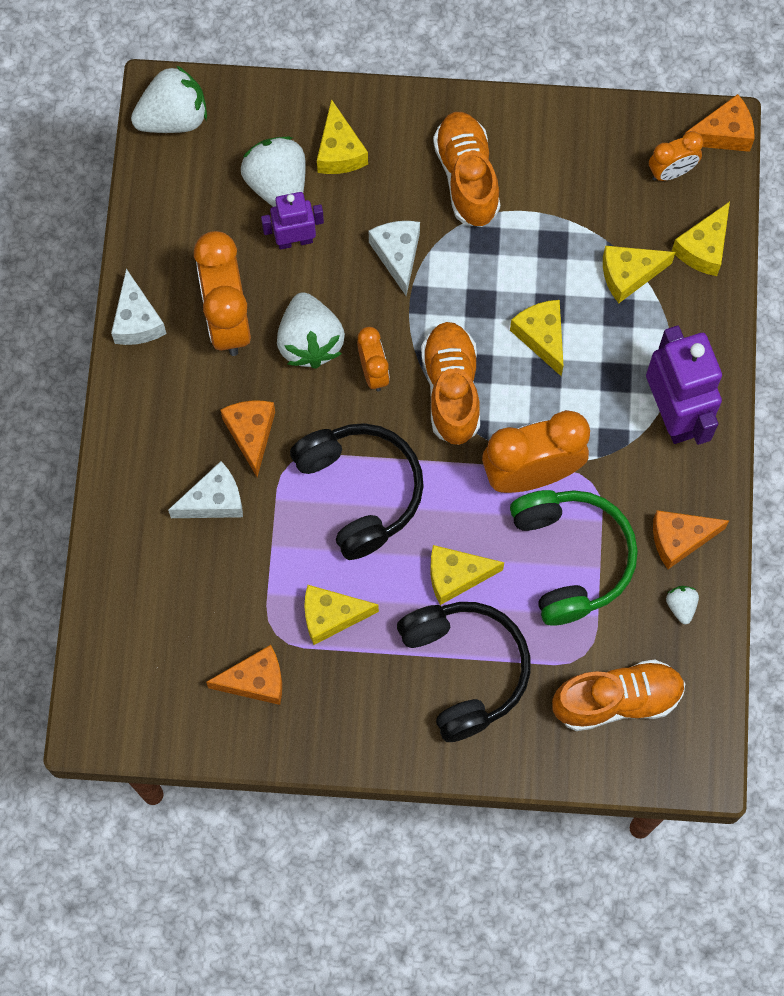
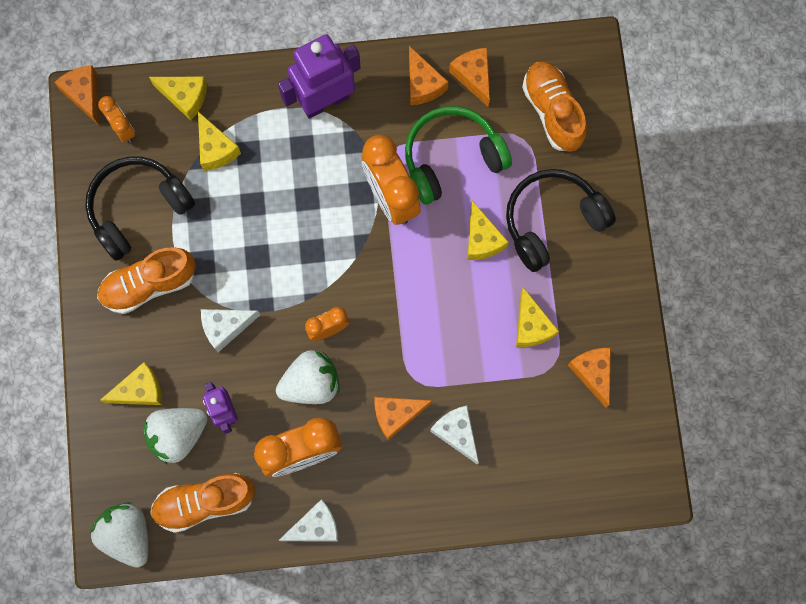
camera: 100 degrees left, 5 degrees up
black headphones [290,423,424,560] -> black headphones moved to [85,156,195,261]
orange shoe [421,322,480,445] -> orange shoe moved to [150,473,255,533]
yellow cheese [510,300,563,376] -> none
white strawberry [666,586,699,624] -> orange cheese [449,48,490,107]

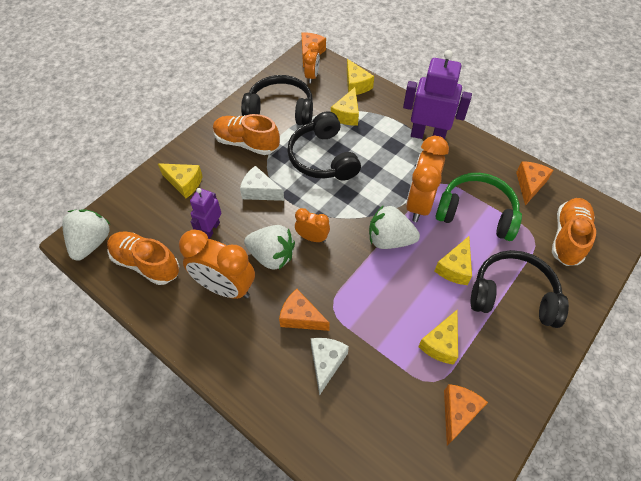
camera: 45 degrees right, 20 degrees down
white strawberry [143,408,208,465] -> white strawberry moved to [369,205,420,249]
white cheese [278,499,339,542] -> none
orange cheese [409,46,448,105] -> none
none -> black headphones [287,111,361,180]

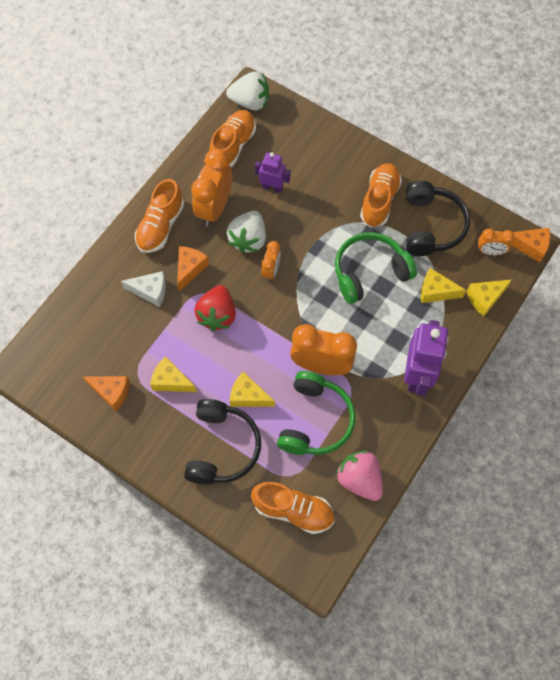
camera: 85 degrees right, 10 degrees up
yellow cheese [158,163,203,198] -> none
white cheese [240,166,284,201] -> none
black headphones [287,111,361,180] -> green headphones [335,232,417,304]
white strawberry [369,205,420,249] -> none
orange cheese [516,161,554,206] -> pink strawberry [336,451,383,501]
none -> orange shoe [135,179,184,253]
none -> red strawberry [194,285,236,331]

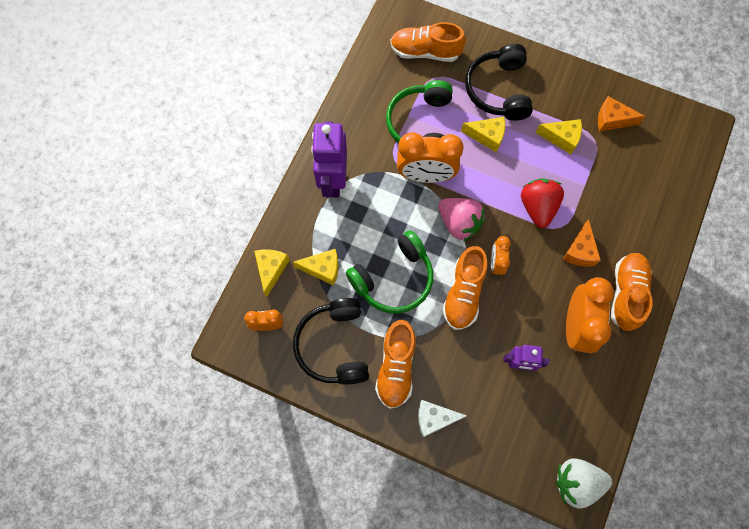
camera: 170 degrees right, 5 degrees up
white cheese [121,271,166,307] -> white cheese moved to [418,400,467,437]
orange shoe [209,110,256,167] -> orange shoe moved to [442,246,488,330]
white strawberry [227,211,266,253] -> none
pink strawberry [336,451,383,501] -> pink strawberry moved to [438,198,485,241]
yellow cheese [467,280,512,316] -> yellow cheese turned 45 degrees counterclockwise [254,249,290,297]
orange cheese [511,228,550,262] -> none

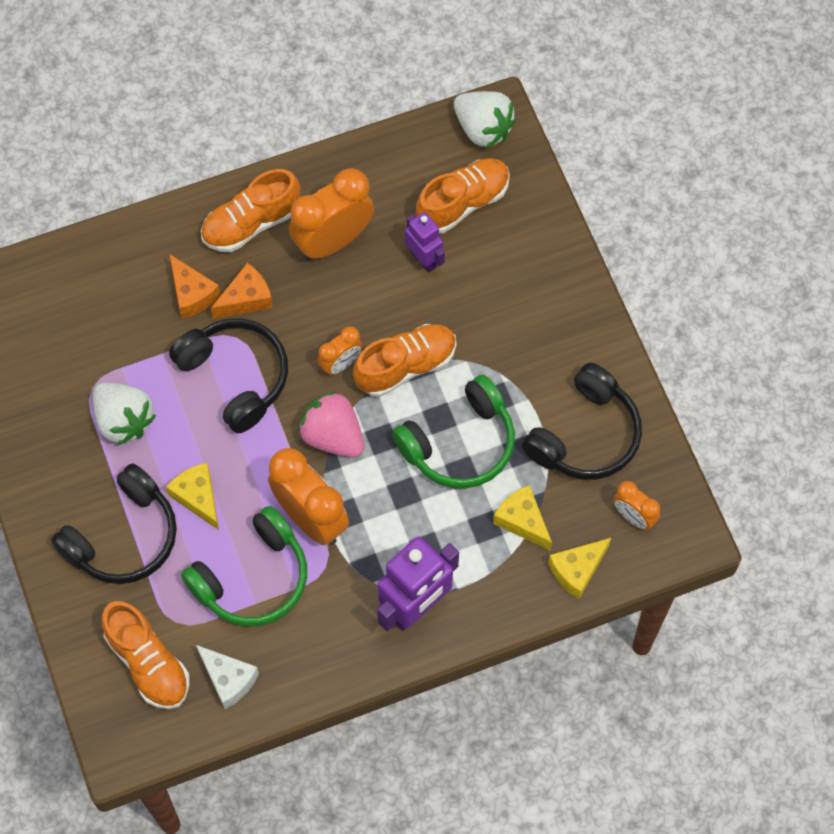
camera: 135 degrees left, 5 degrees down
green headphones [346,230,433,314] -> green headphones turned 135 degrees clockwise [392,375,515,489]
orange shoe [375,320,416,409] -> orange shoe moved to [416,158,510,233]
white cheese [418,400,467,437] -> white cheese moved to [196,645,259,709]
pink strawberry [438,198,485,241] -> pink strawberry turned 45 degrees counterclockwise [298,391,364,458]
red strawberry [521,178,564,228] -> black headphones [169,318,288,433]
yellow cheese [536,119,582,154] -> white strawberry [93,383,156,446]
orange cheese [598,96,645,132] -> orange cheese moved to [169,254,221,319]

